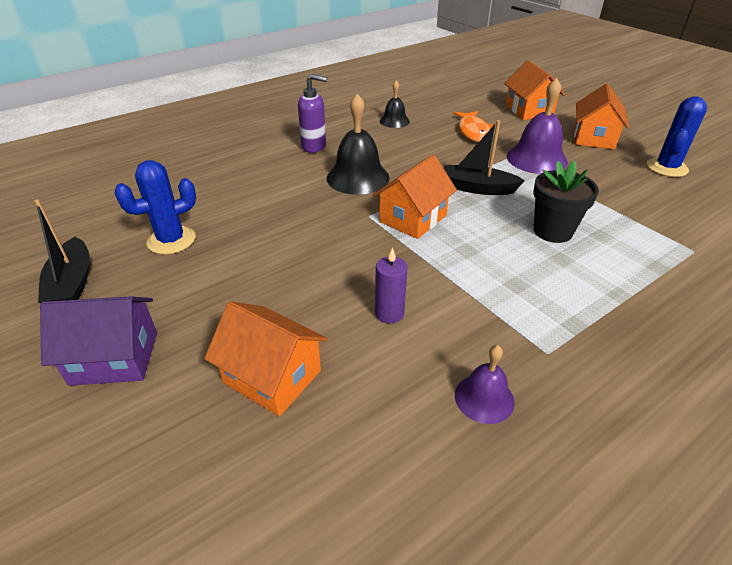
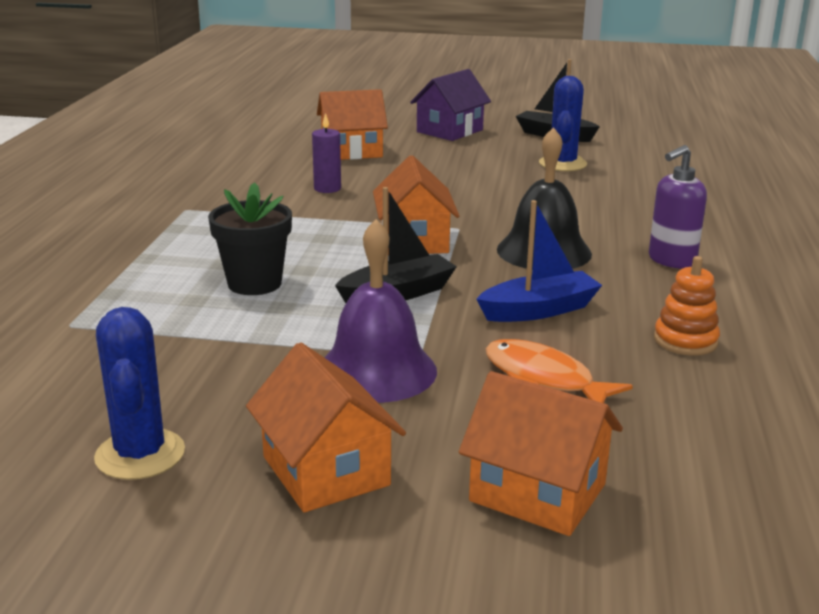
camera: 135 degrees right, 15 degrees down
black bell [380,80,410,128] -> orange stacking toy [654,256,720,356]
purple bell [455,345,515,424] -> none
none -> blue boat [476,200,602,322]

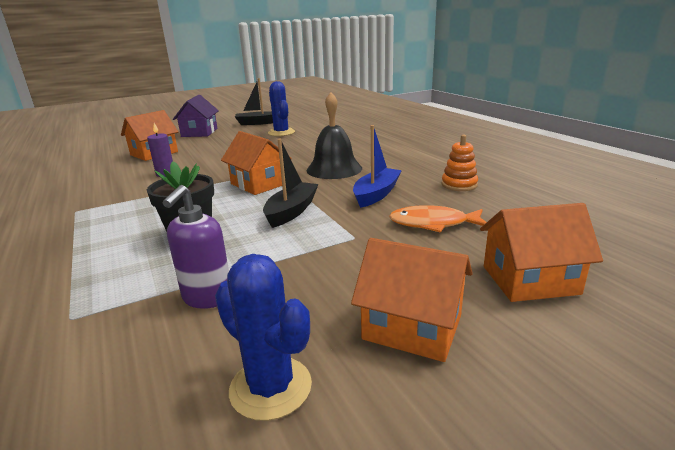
camera: 35 degrees left, 0 degrees up
purple bell [324,219,437,403] -> none
purple soap dispenser [649,145,707,268] -> purple soap dispenser moved to [163,185,229,309]

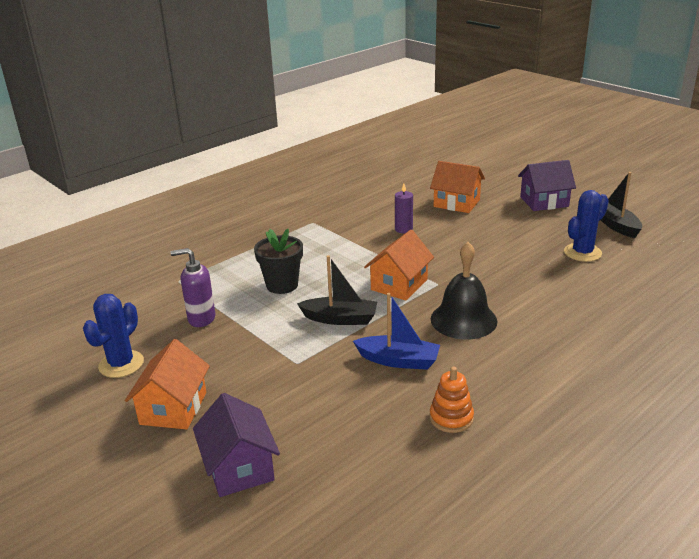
camera: 75 degrees right, 5 degrees up
orange fish [389,205,487,233] -> none
orange house [480,203,603,302] -> purple house [193,393,280,497]

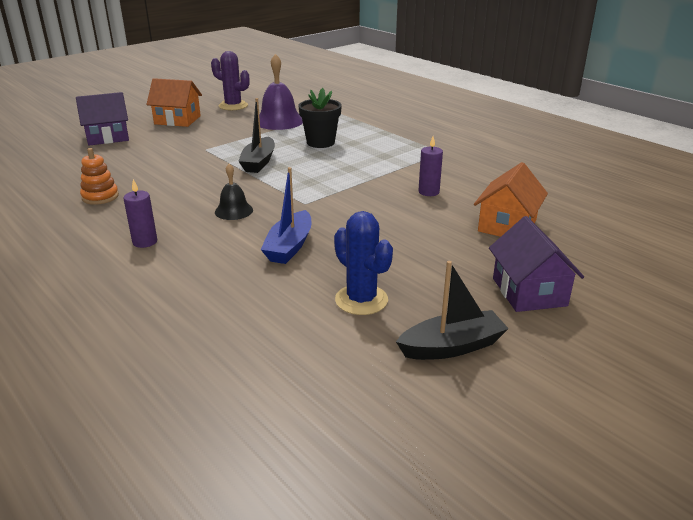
camera: 90 degrees right, 0 degrees up
blue cactus [83,294,144,378] -> purple cactus [211,51,250,110]
purple soap dispenser [171,248,215,327] -> purple bell [259,54,303,130]
blue boat [353,293,440,370] -> blue boat moved to [261,167,312,264]
orange house [364,230,434,301] -> none
black bell [431,242,497,340] -> black bell [215,164,253,220], size x0.57
none -> purple candle [123,179,157,248]

